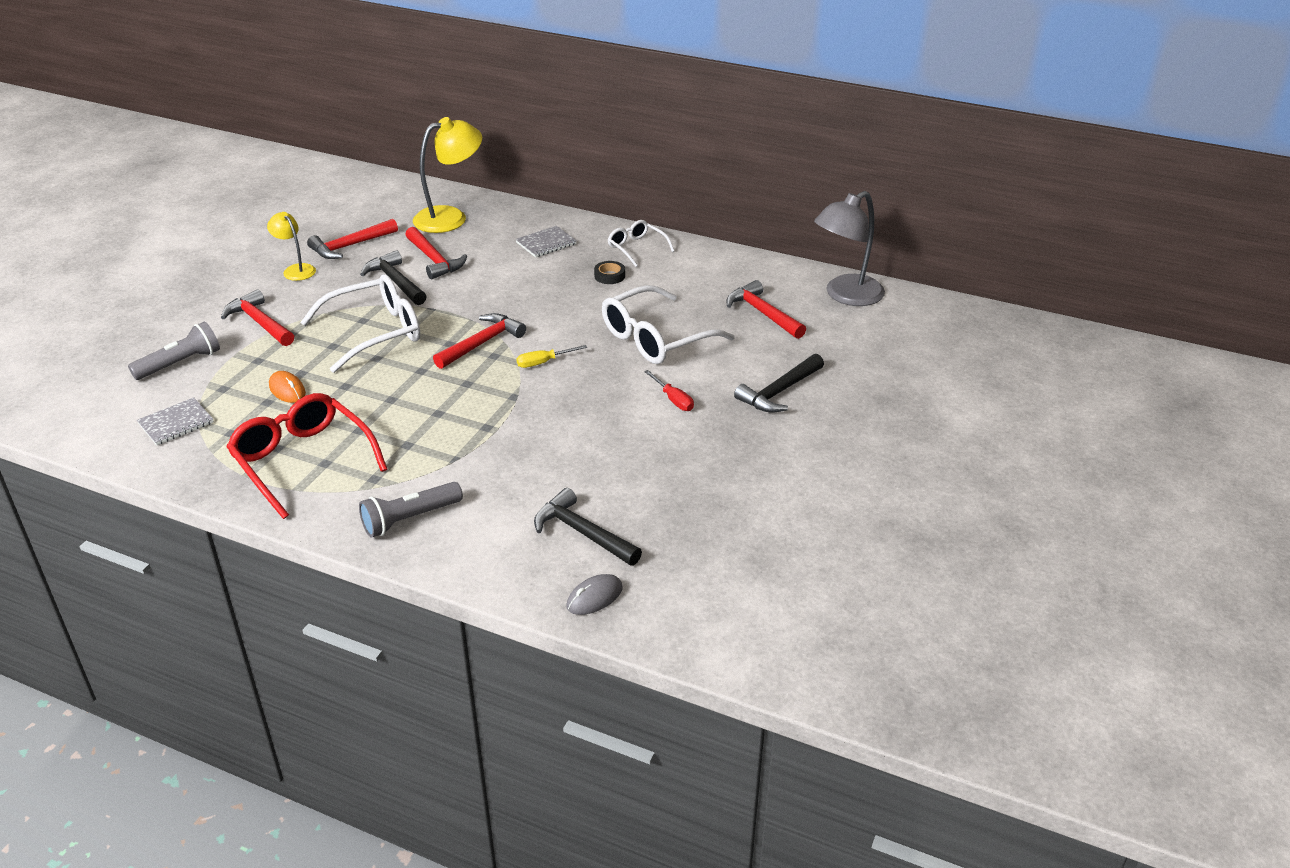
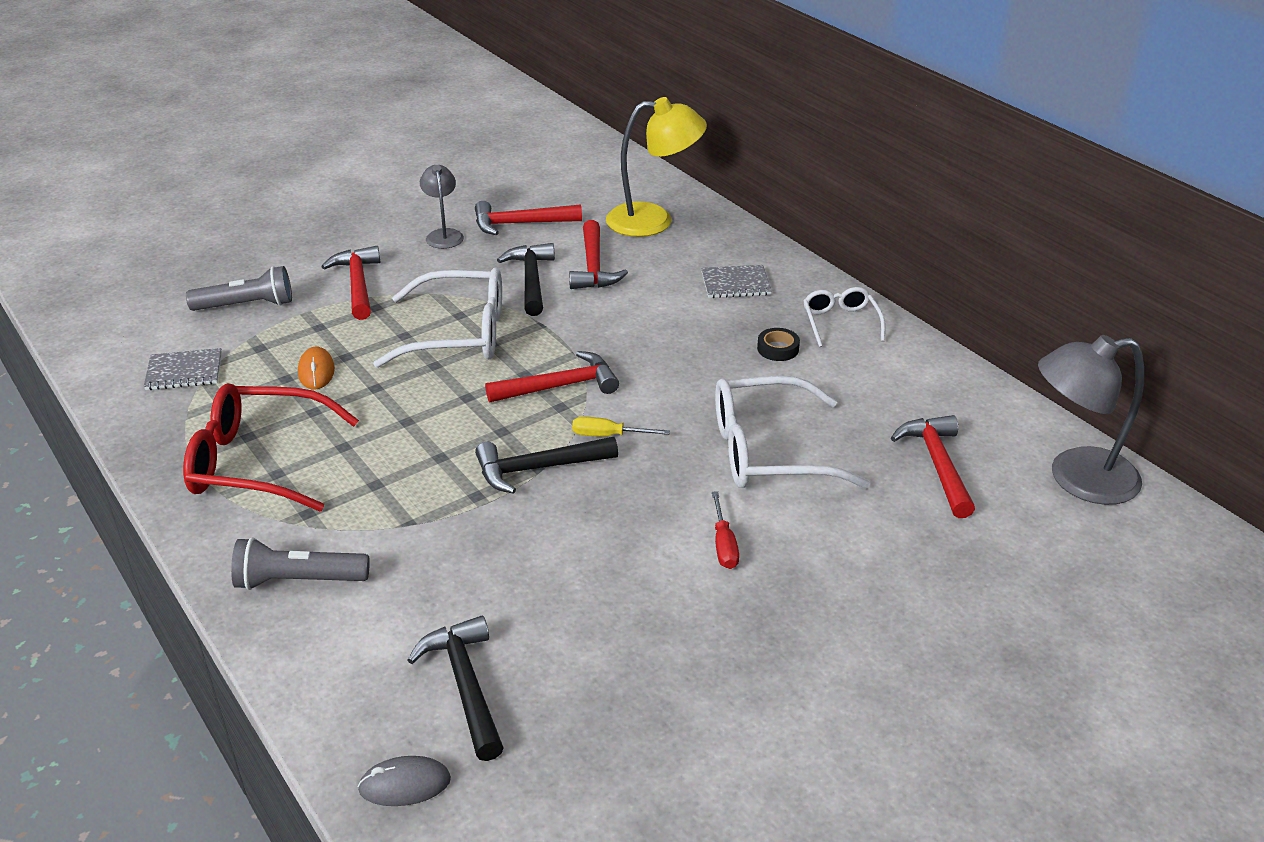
camera: 30 degrees right, 0 degrees up
red glasses [226,393,387,519] -> red glasses turned 75 degrees counterclockwise [183,383,359,511]
yellow lamp [267,212,316,281] -> grey lamp [420,165,464,249]
black hammer [734,354,824,413] -> black hammer moved to [475,437,618,494]

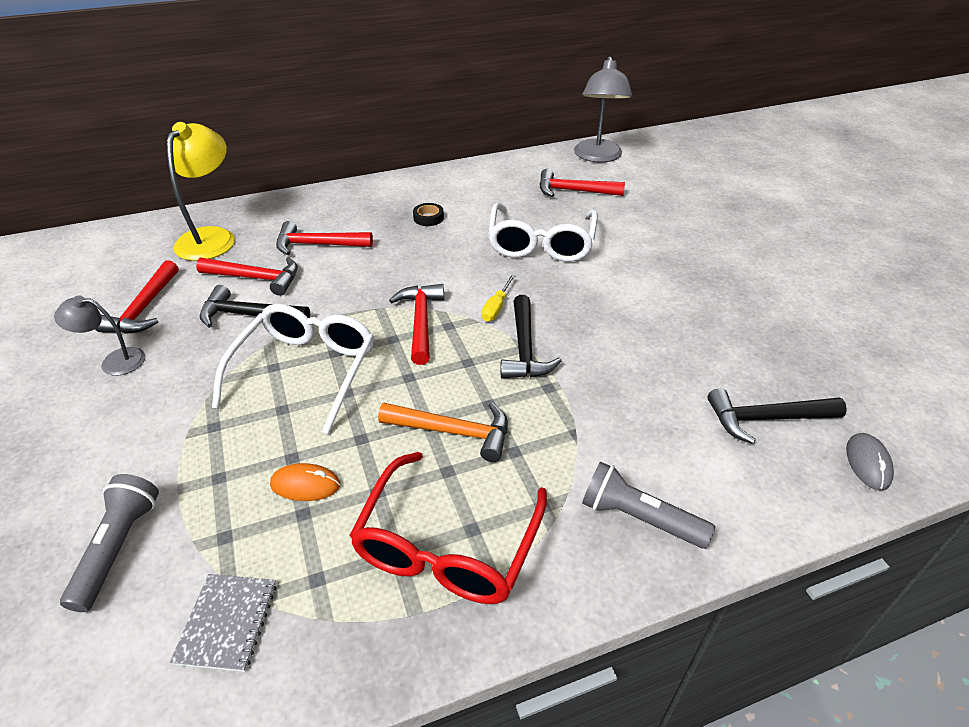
camera: 75 degrees left, 5 degrees up
grey flashlight [231,537,370,590] -> grey flashlight turned 105 degrees clockwise [582,462,715,549]
red hammer [321,246,380,320] -> red hammer moved to [276,221,373,255]
grey notebook [701,265,772,298] -> none
red screwdriver [712,491,739,569] -> none
white glasses [803,287,885,347] -> none
none -> orange hammer [378,403,508,462]

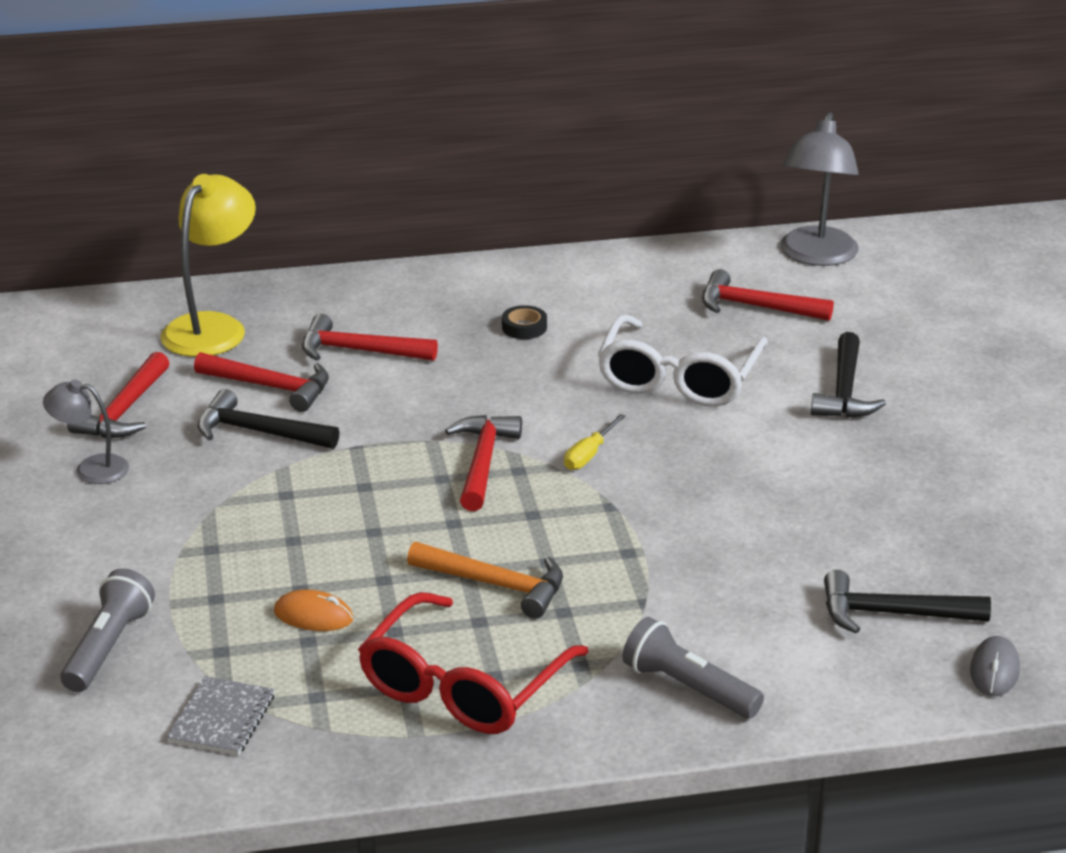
camera: 10 degrees right, 10 degrees down
white glasses [212,304,374,434] -> none
black hammer [501,295,562,379] -> black hammer moved to [811,332,886,418]

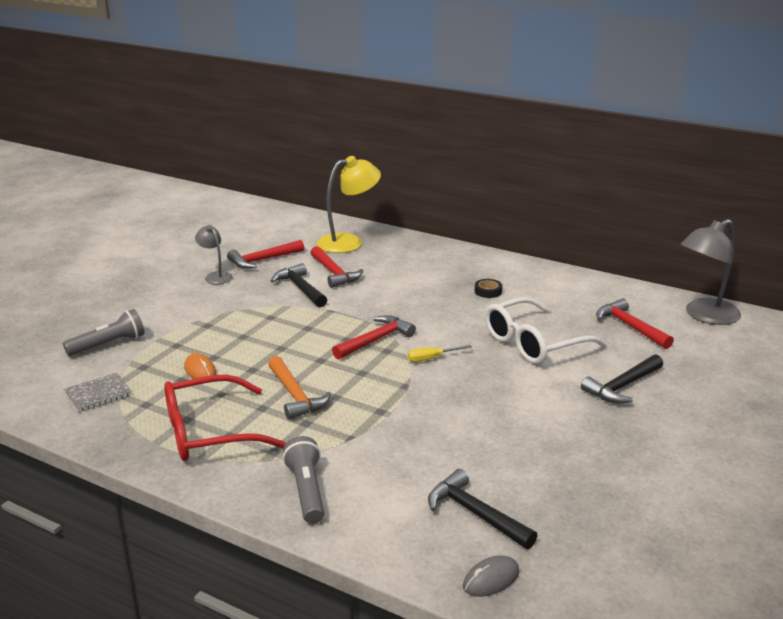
camera: 40 degrees right, 5 degrees down
red hammer [302,314,438,361] -> none

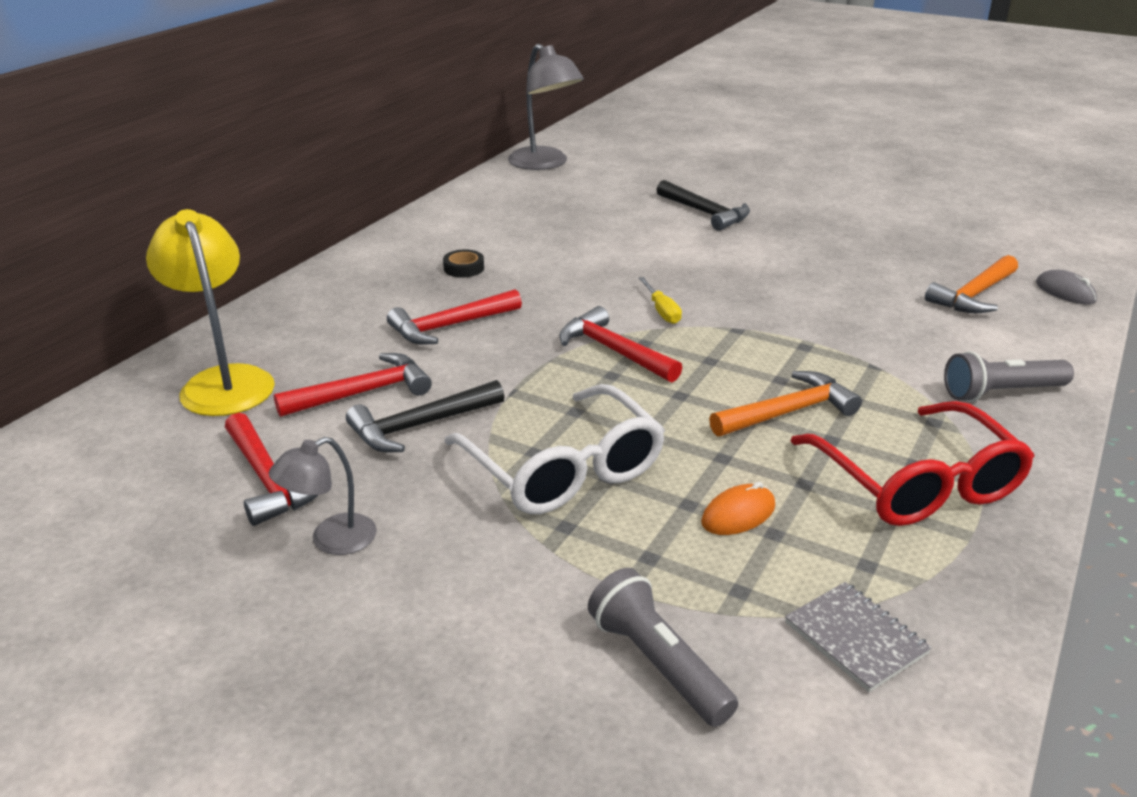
camera: 90 degrees left, 5 degrees up
black hammer [428,469,538,549] -> orange hammer [925,255,1018,313]
white glasses [485,297,607,364] -> white glasses moved to [444,384,665,514]
red hammer [596,298,674,349] -> red hammer moved to [387,289,522,345]

